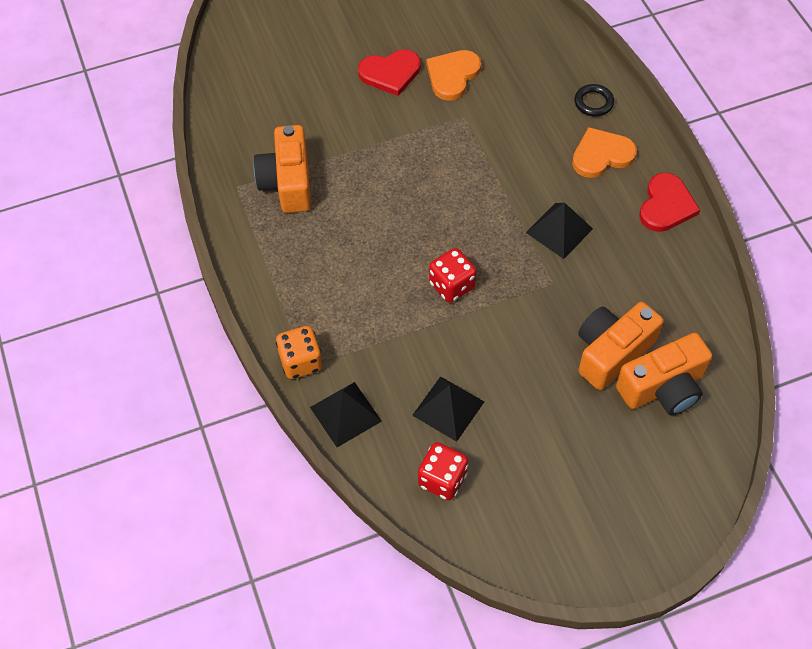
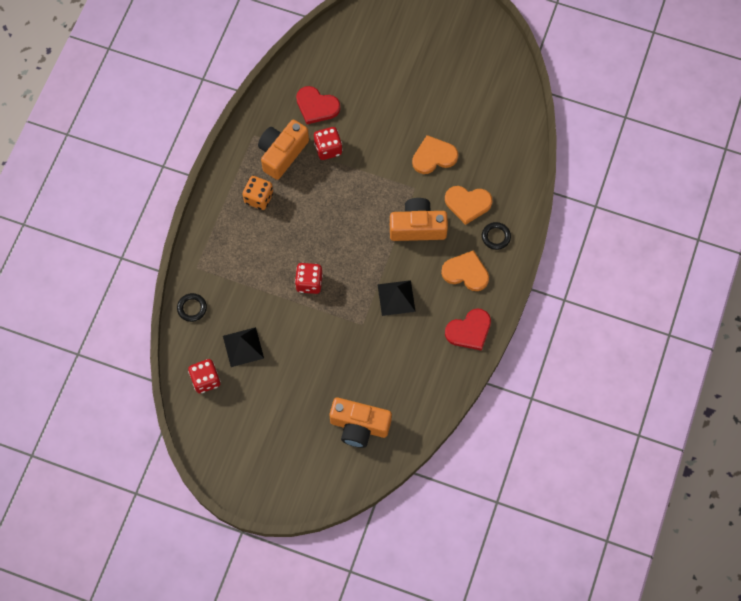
camera: 40 degrees right, 10 degrees up
orange dice [276,326,323,379] -> orange dice moved to [243,176,273,210]
black pyramid [310,382,382,447] -> black ring [177,293,207,322]
red heart [358,49,421,96] -> red heart moved to [296,86,340,124]
orange camera [578,302,663,390] -> orange camera moved to [390,198,448,241]
none -> red dice [314,127,342,160]
none -> orange heart [445,186,492,225]

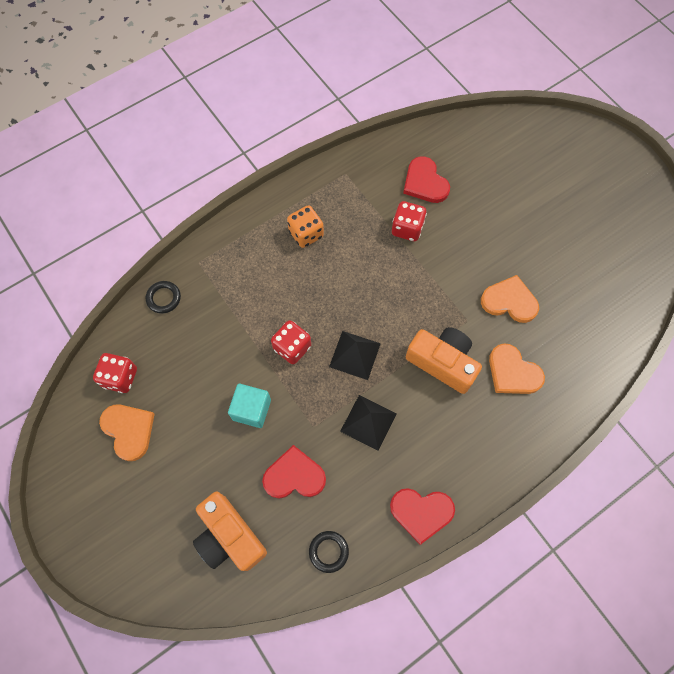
camera: 35 degrees right, 0 degrees up
black pyramid [223,327,264,367] -> black pyramid moved to [329,331,381,380]
orange camera [258,119,309,180] -> none
orange heart [441,250,489,291] -> orange heart moved to [99,404,154,461]
black ring [482,222,511,250] -> black ring moved to [309,531,349,573]
none -> turquoise cube [228,384,271,428]
none -> red heart [262,445,326,499]

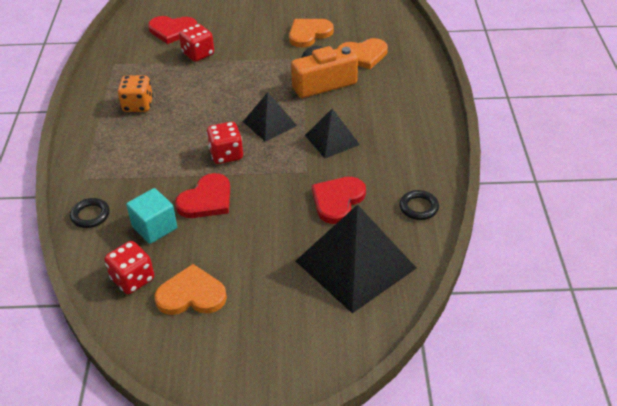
camera: 55 degrees left, 25 degrees down
orange camera [193,491,267,571] -> black pyramid [295,204,416,313]
turquoise cube [228,384,271,428] -> turquoise cube moved to [126,188,177,244]
red heart [390,488,455,545] -> red heart moved to [175,173,230,218]

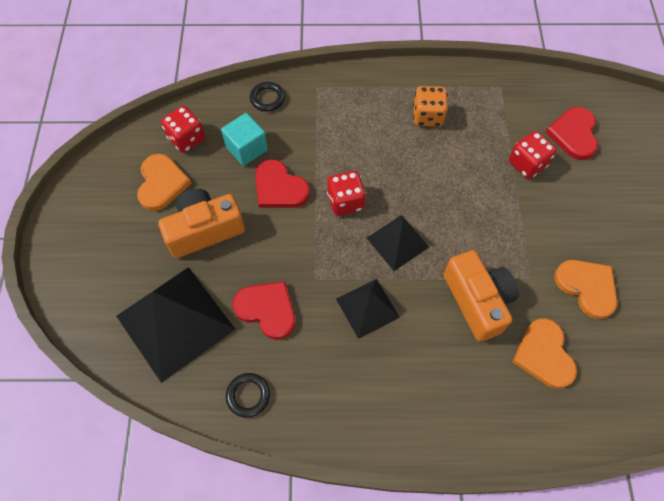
camera: 90 degrees right, 20 degrees up
none -> orange camera [158,189,245,258]

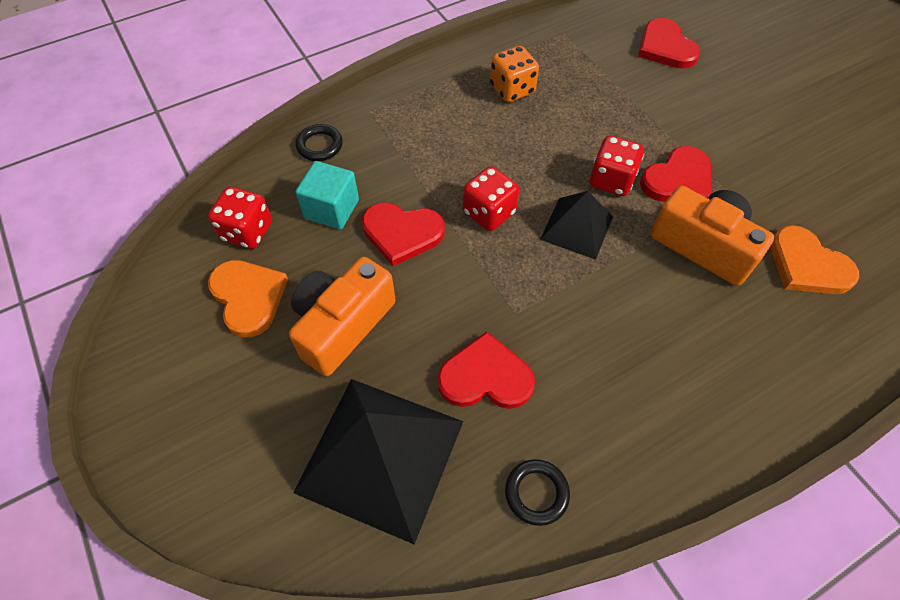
camera: 30 degrees left, 5 degrees down
black pyramid [336,279,400,339] -> none
red dice [509,131,556,179] -> red dice moved to [590,136,644,196]
orange heart [554,260,618,319] -> none
none -> red heart [640,146,711,202]

